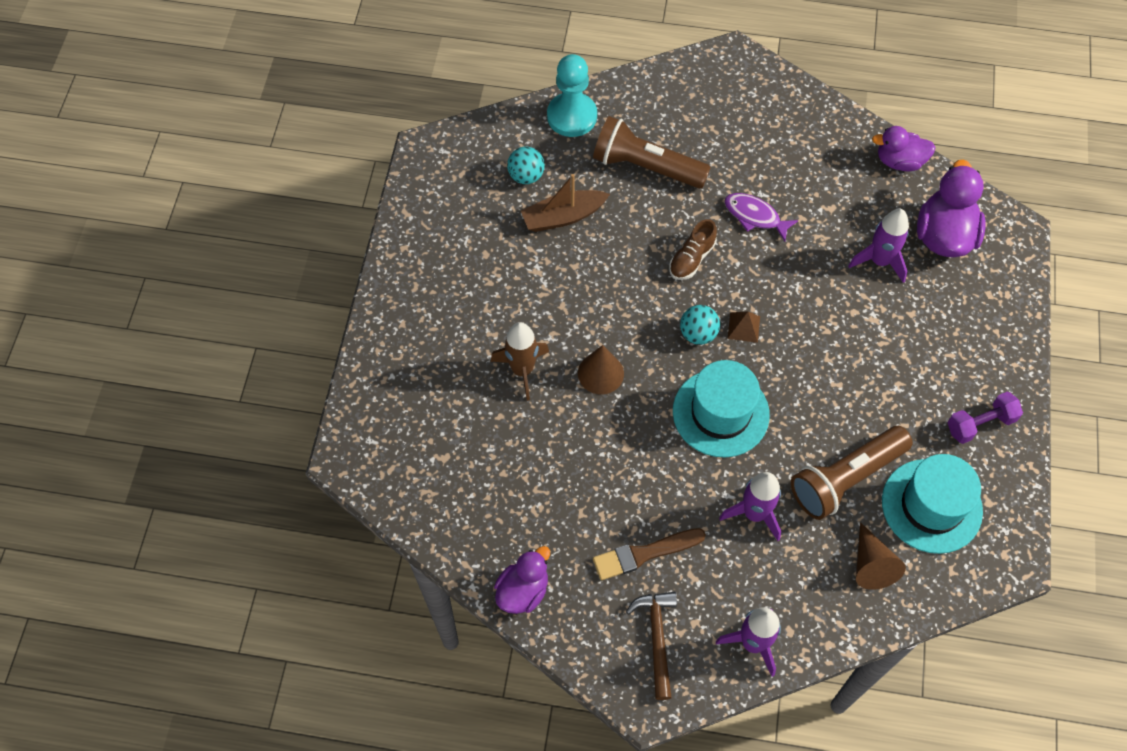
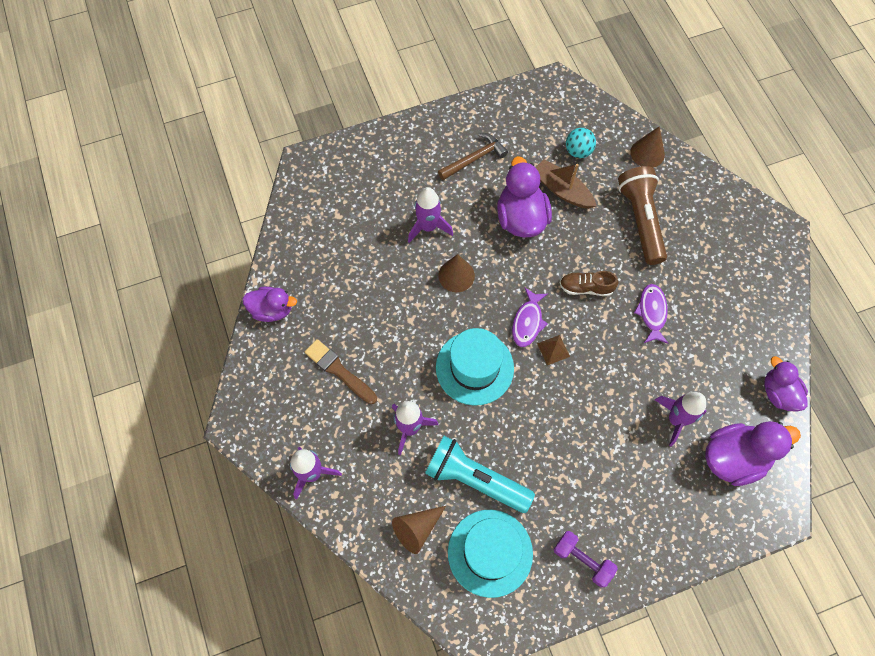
camera: 60 degrees right, 5 degrees up
brown rocket [491,322,549,401] -> purple rocket [408,187,453,243]
turquoise pawn [547,54,597,137] -> brown cone [631,126,665,168]
brown hammer [626,592,677,700] -> brown hammer moved to [438,133,508,180]
turquoise ball [680,305,720,345] -> purple fish [512,288,548,347]
brown flashlight [791,426,913,520] -> turquoise flashlight [425,436,535,513]
none -> purple duck [497,156,552,237]

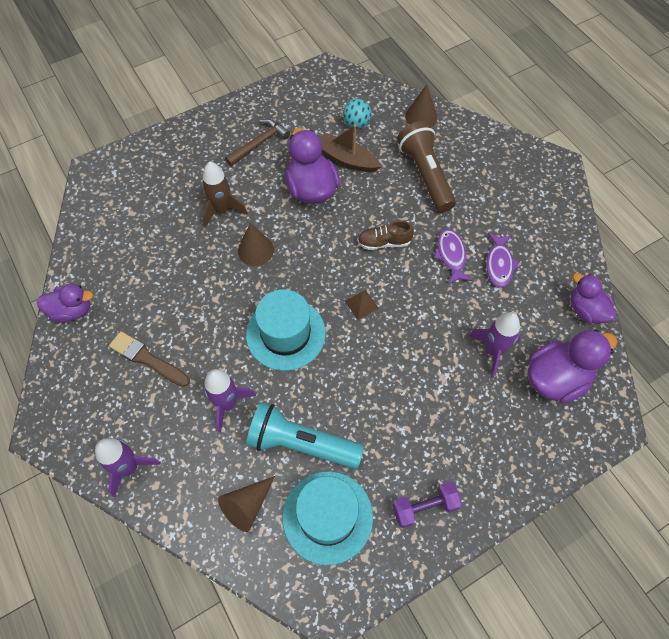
camera: 10 degrees left, 5 degrees down
purple rocket [408,187,453,243] -> brown rocket [202,162,248,227]
purple fish [512,288,548,347] -> purple fish moved to [486,233,520,287]
purple dumbbell [553,531,618,587] -> purple dumbbell turned 45 degrees counterclockwise [392,481,462,528]

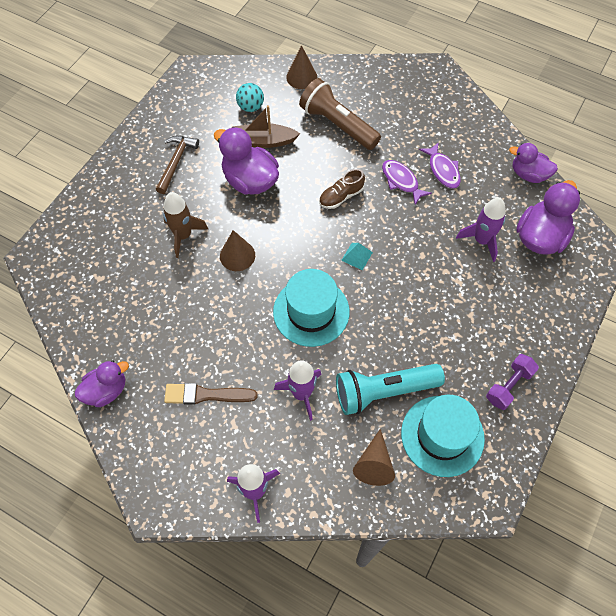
camera: 30 degrees left, 0 degrees up
brown pyramid [345,290,379,320] -> turquoise pyramid [341,243,373,270]

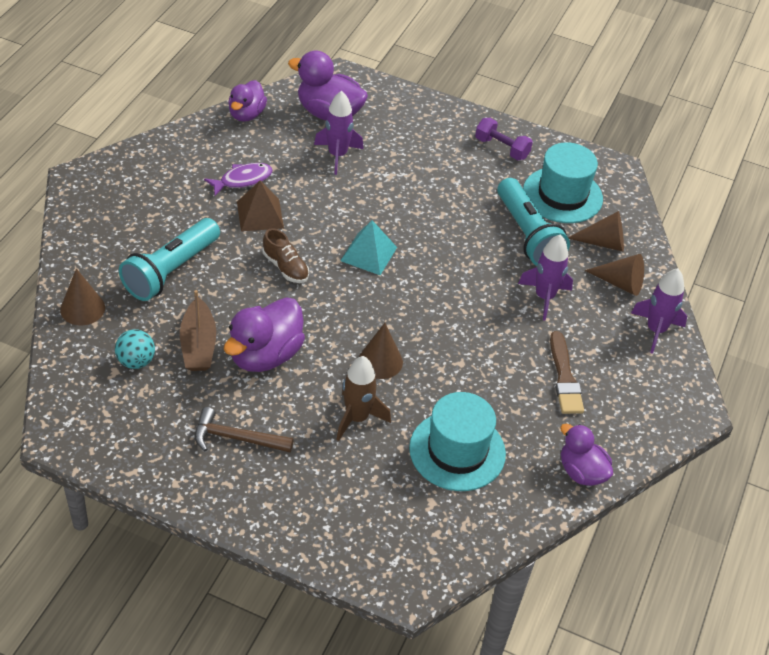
camera: 100 degrees left, 15 degrees down
turquoise hat [273,269,350,347] -> turquoise hat moved to [409,392,506,491]
brown flashlight [299,78,381,150] -> turquoise flashlight [119,218,220,301]
turquoise pyramid [341,243,373,270] -> turquoise pyramid [340,220,397,275], size x1.58
purple fish [382,160,432,205] -> brown pyramid [237,180,284,232]
none -> brown cone [584,254,644,296]

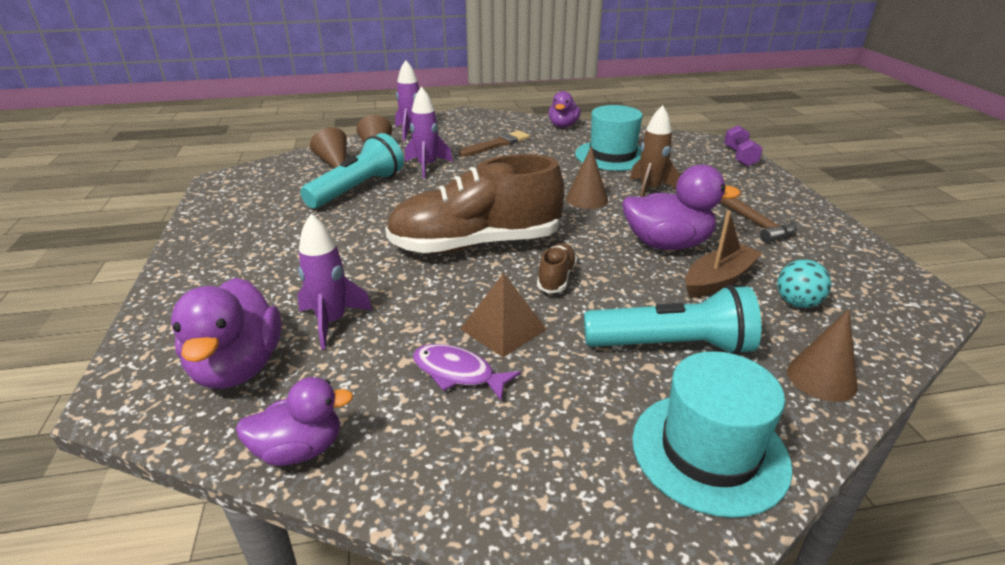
camera: 120 degrees left, 15 degrees down
turquoise pyramid [340,220,397,275] -> brown shoe [385,154,565,253]
purple dumbbell [475,118,533,160] -> purple dumbbell moved to [724,125,763,167]
turquoise hat [523,142,603,223] -> turquoise hat moved to [632,351,792,518]

